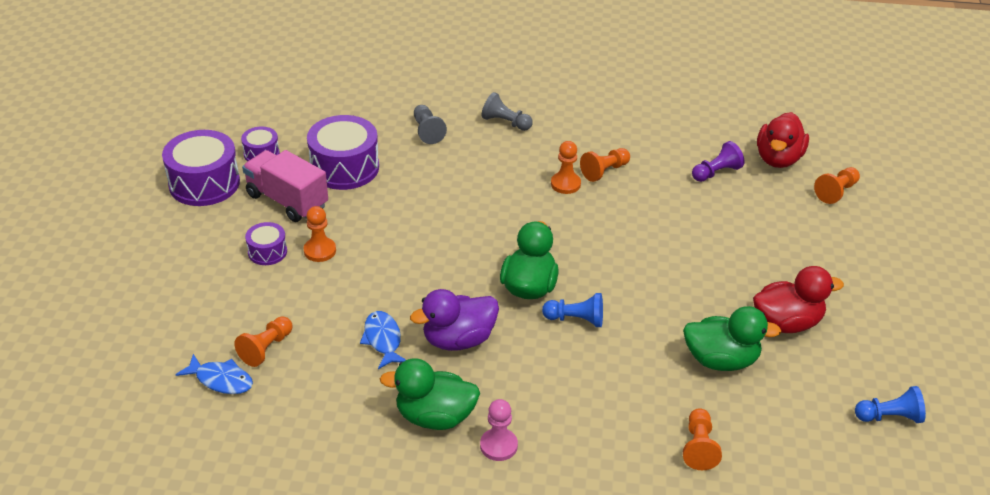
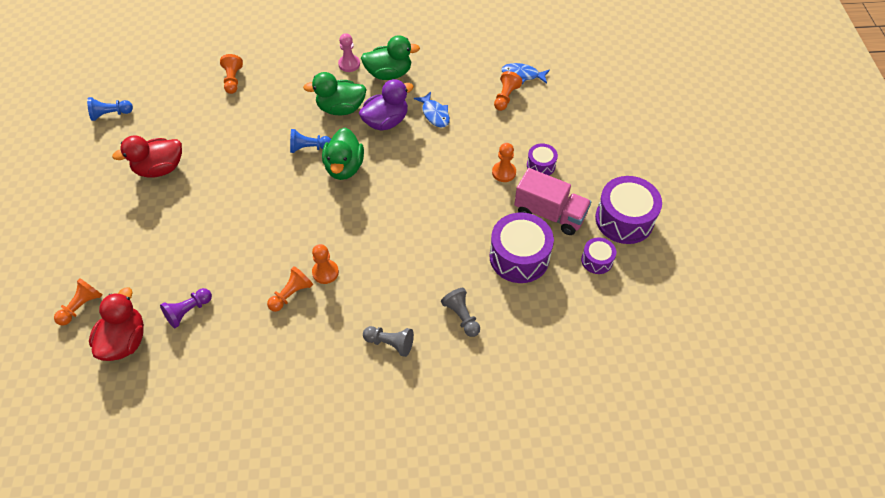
camera: 170 degrees right, 15 degrees up
green duck [683,306,781,371] -> green duck moved to [303,72,367,115]

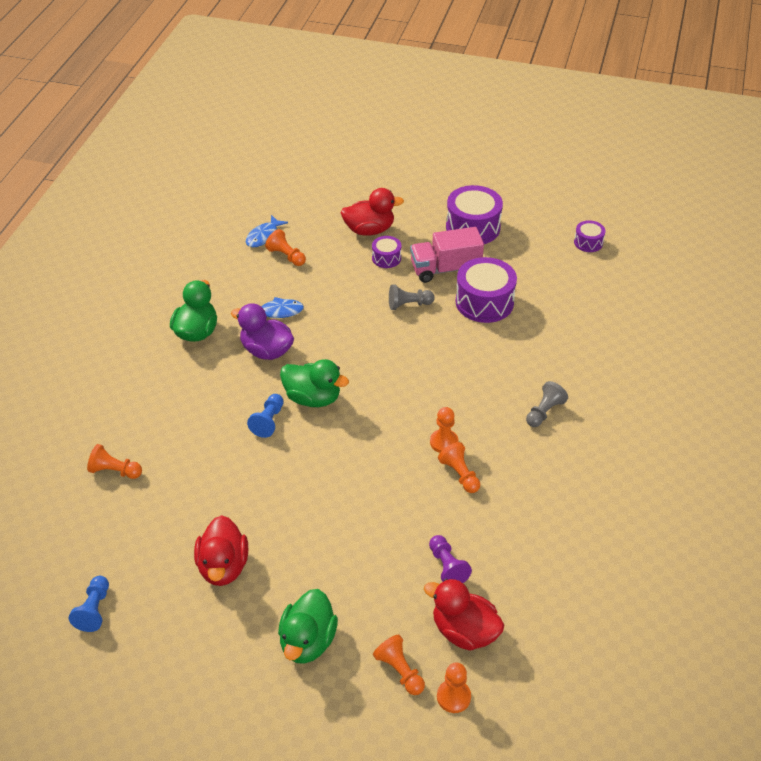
camera: 70 degrees left, 10 degrees down
green duck [303,72,367,115] -> green duck moved to [278,589,338,664]
pink pawn [338,33,360,72] -> none
purple duck [359,79,414,131] -> purple duck turned 45 degrees counterclockwise [231,303,294,360]
grey pawn [441,288,480,337] -> grey pawn moved to [389,284,435,310]
orange pawn [492,143,516,182] -> orange pawn moved to [437,662,471,713]
pink truck [514,168,591,235] -> pink truck turned 150 degrees counterclockwise [410,227,484,283]
purple drum [581,237,616,274] -> purple drum moved to [574,220,606,252]
none -> red duck [341,188,404,236]

